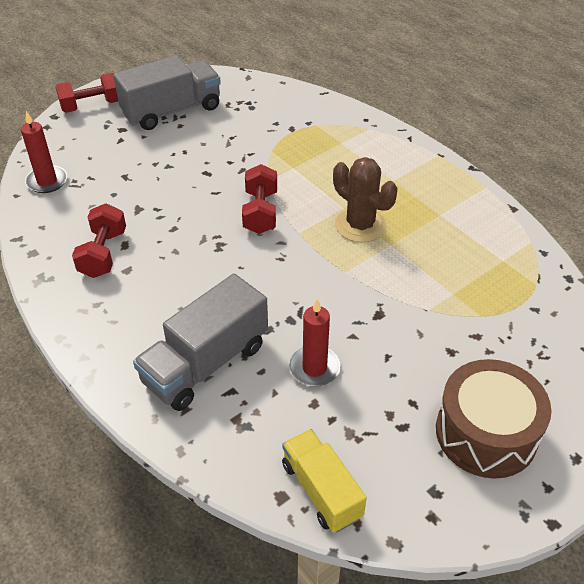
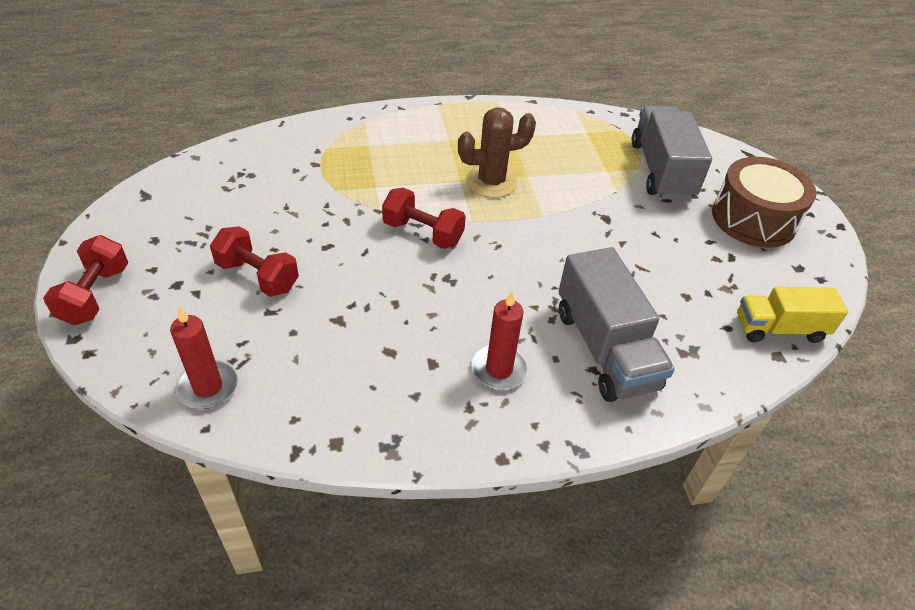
camera: 65 degrees left, 0 degrees up
red dumbbell [72,203,126,278] -> red dumbbell moved to [210,226,299,297]
grey truck [113,55,221,130] -> grey truck moved to [632,105,712,200]
red candle [289,299,341,387] -> red candle moved to [471,291,528,390]

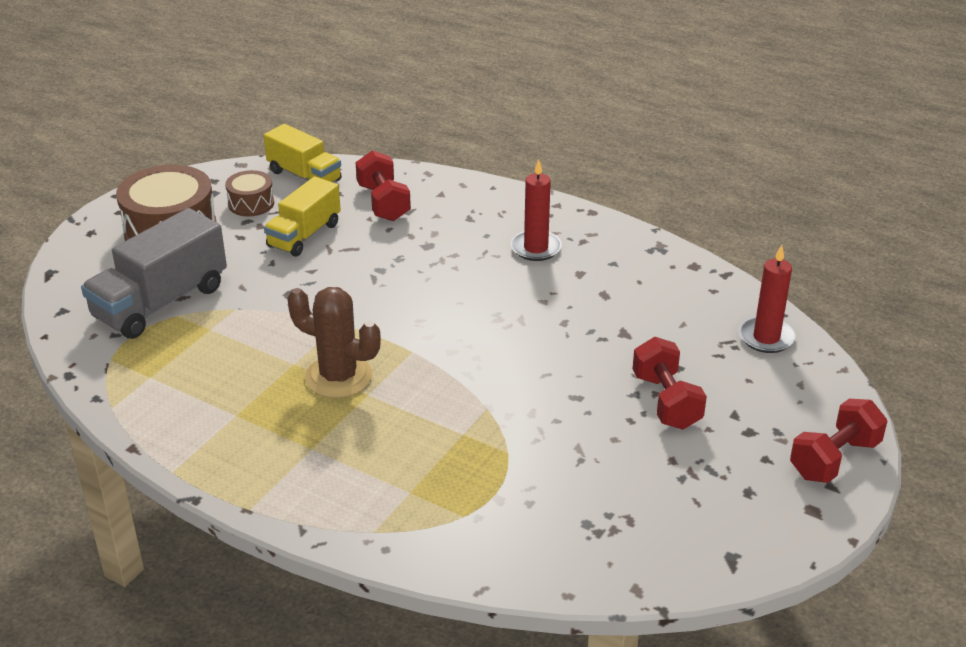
camera: 135 degrees left, 10 degrees down
red dumbbell [382,188,466,249] -> red dumbbell moved to [356,150,411,221]
grey truck [559,247,675,402] -> none
none -> brown drum [225,170,274,216]
none -> yellow truck [264,177,341,256]

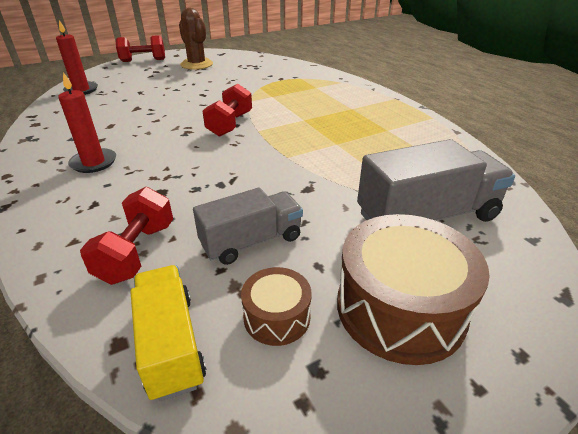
camera: 150 degrees left, 0 degrees up
yellow truck [264,177,341,256] -> grey truck [193,188,303,265]
brown cactus [287,287,381,398] -> brown cactus moved to [179,8,213,70]
red dumbbell [633,337,707,429] -> red dumbbell moved to [203,84,252,137]

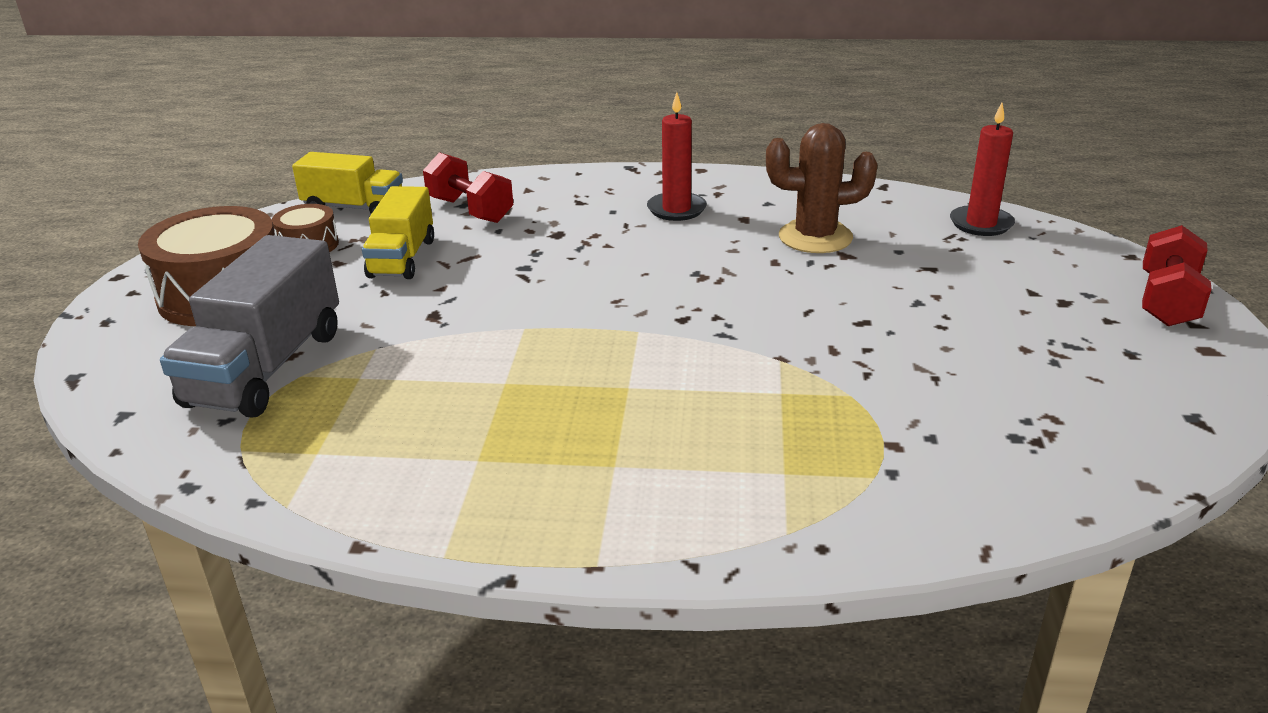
camera: 125 degrees right, 5 degrees down
brown cactus [179,8,213,70] -> brown cactus moved to [766,123,878,253]
grey truck [193,188,303,265] -> yellow truck [362,186,434,279]
red dumbbell [203,84,252,137] -> none

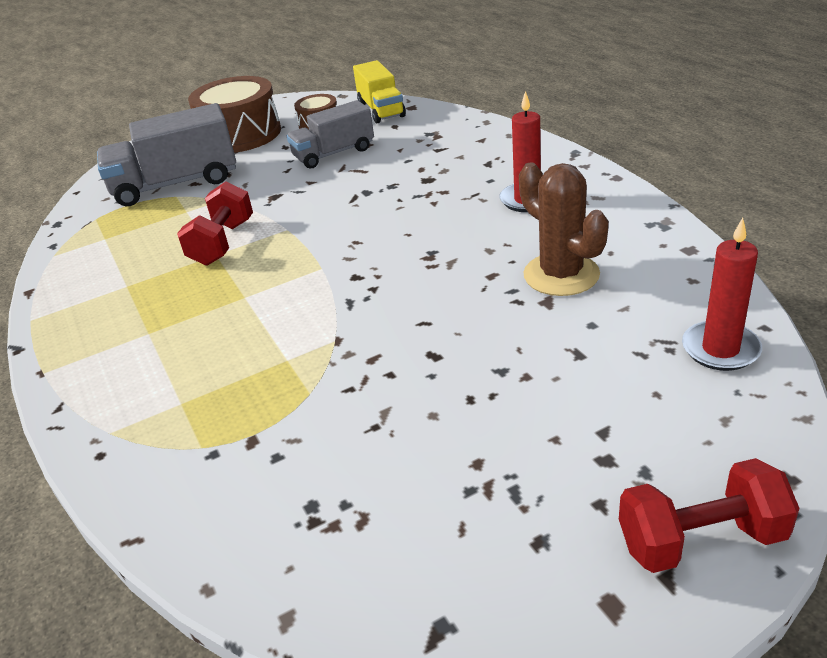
camera: 60 degrees right, 5 degrees up
yellow truck [362,186,434,279] -> grey truck [287,100,374,169]
red dumbbell [423,152,513,223] -> red dumbbell moved to [177,181,253,266]

